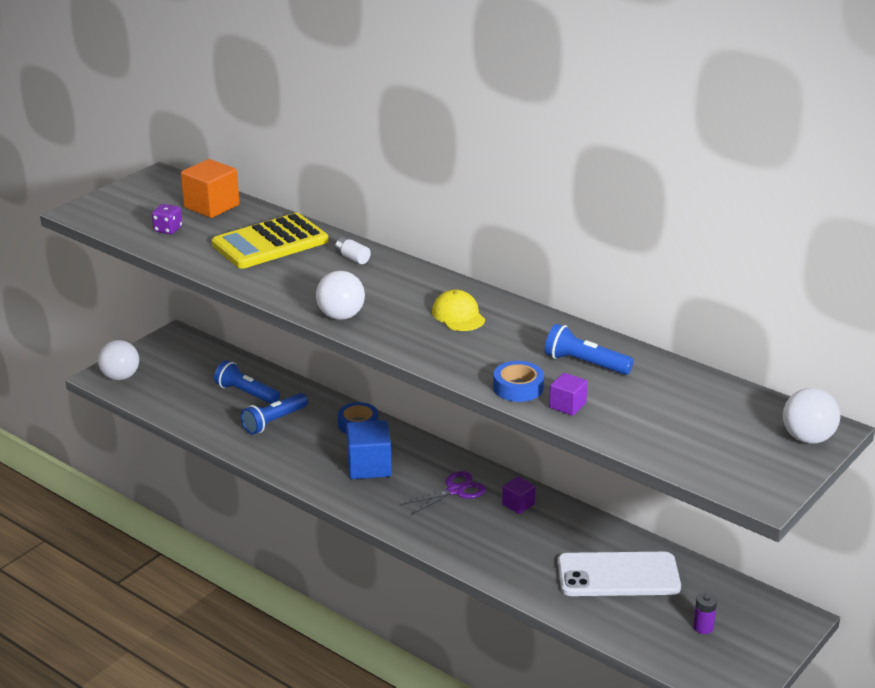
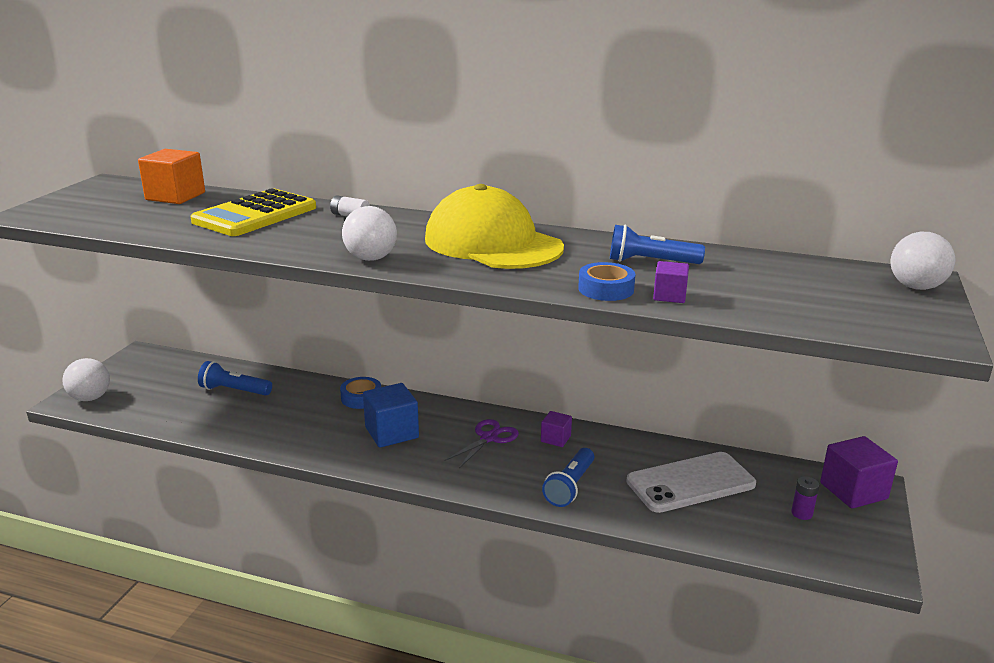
camera: 20 degrees left, 5 degrees down
purple dice [152,204,182,234] -> none
blue flashlight [241,393,308,435] -> blue flashlight moved to [542,448,594,507]
yellow cap [432,290,485,331] -> yellow cap [425,184,564,269], size x2.26
none -> purple cube [820,436,898,509]

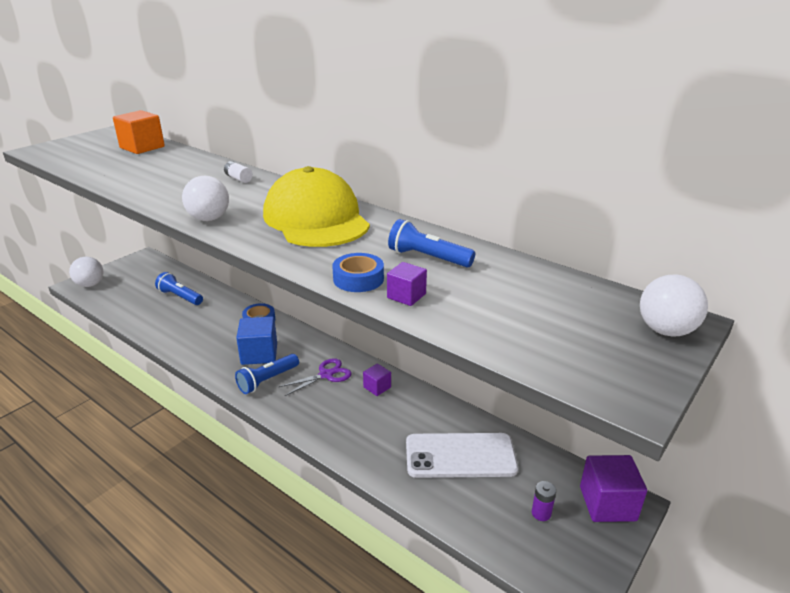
camera: 20 degrees right, 5 degrees up
yellow calculator [191,188,316,236] -> none
blue flashlight [542,448,594,507] -> blue flashlight moved to [235,354,299,394]

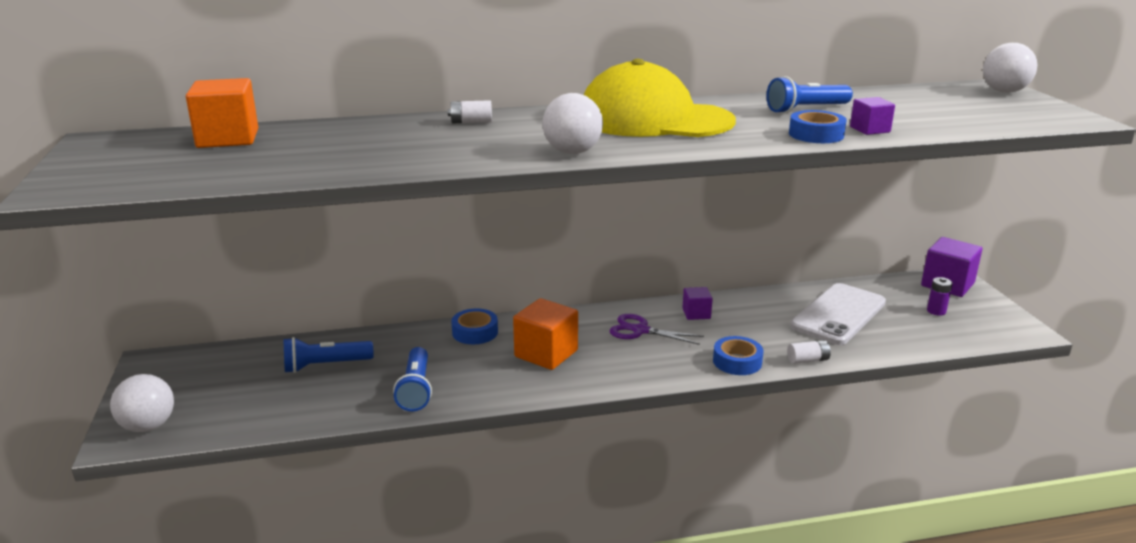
camera: 50 degrees left, 5 degrees down
blue flashlight [235,354,299,394] -> blue flashlight moved to [393,347,432,411]
blue cube [236,317,277,365] -> orange cube [513,298,578,370]
purple scissors [278,358,351,396] -> purple scissors turned 75 degrees counterclockwise [609,314,704,345]
none -> blue tape [713,336,764,375]
none -> white battery [787,340,831,364]

